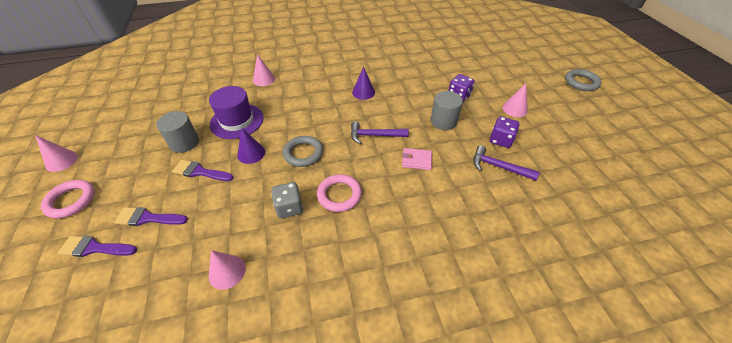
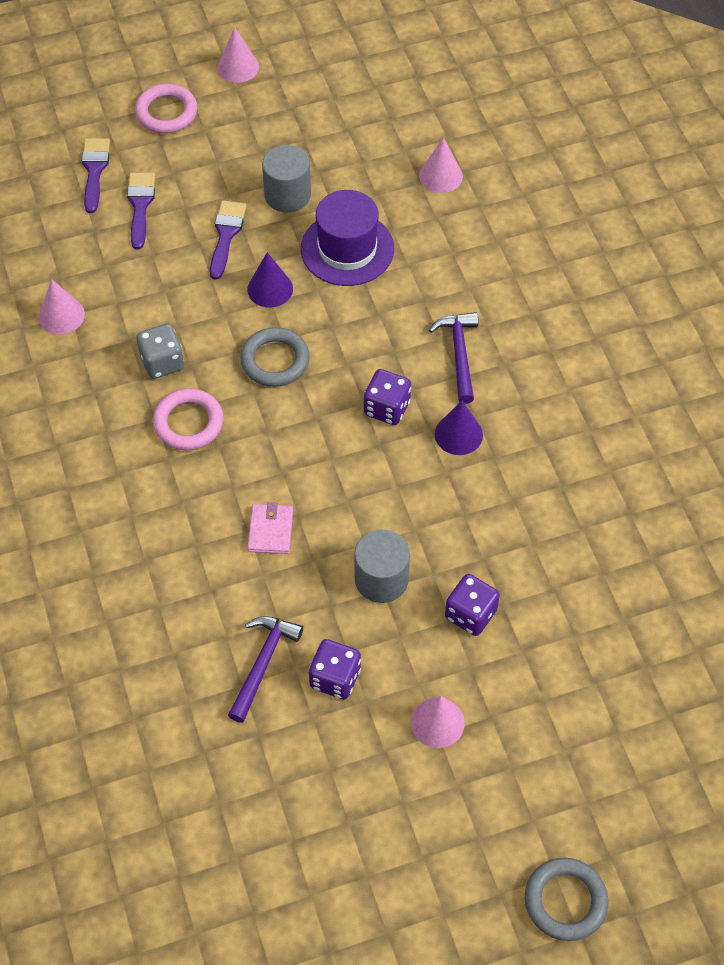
camera: 85 degrees right, 10 degrees up
pink cone [253,54,275,86] -> pink cone moved to [419,137,463,193]
purple hammer [351,121,409,144] -> purple hammer moved to [429,312,478,404]
none -> purple dice [364,369,411,425]

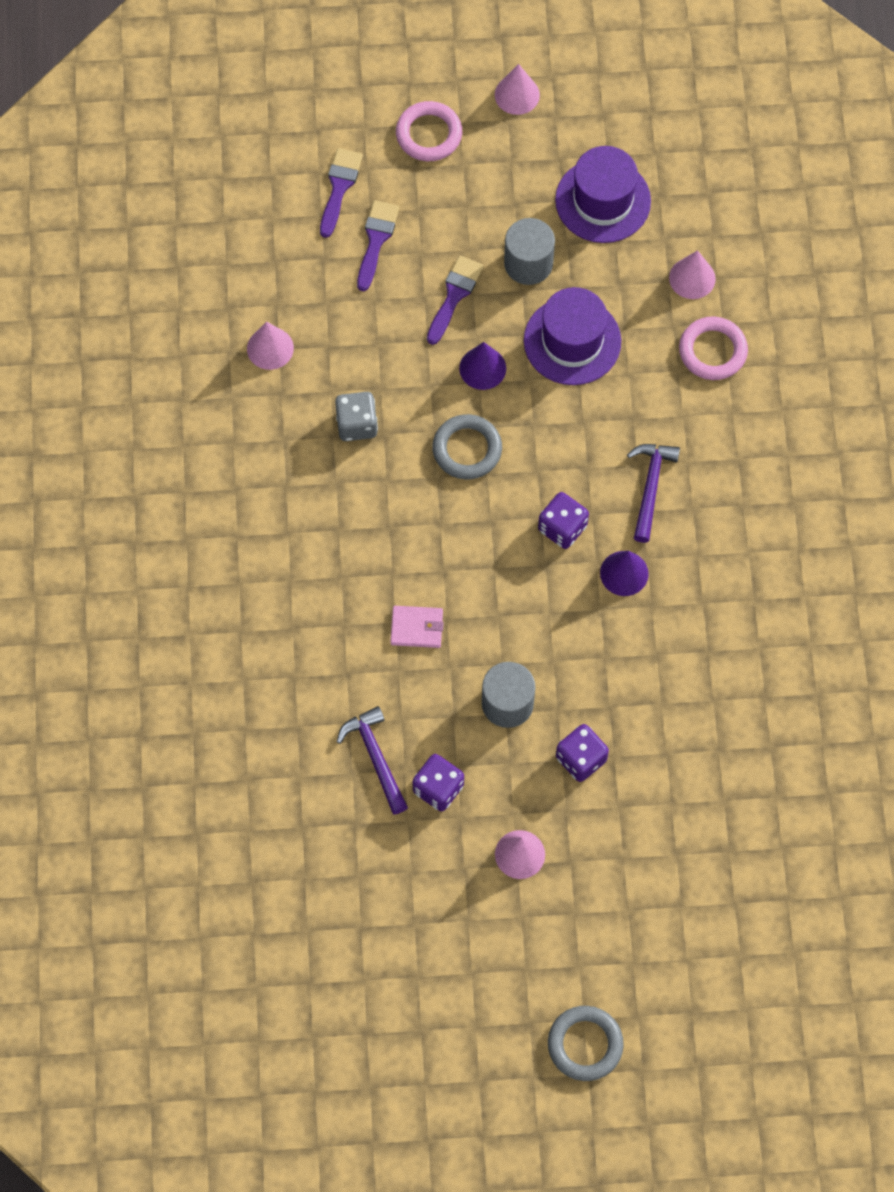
camera: 15 degrees right, 10 degrees up
pink ring [153,388,224,450] -> pink ring moved to [679,317,748,380]
purple hammer [228,616,303,723] -> purple hammer turned 60 degrees counterclockwise [337,706,408,815]
pink wallet [247,502,293,554] -> pink wallet turned 75 degrees clockwise [390,606,444,648]
none -> purple hat [555,146,651,243]

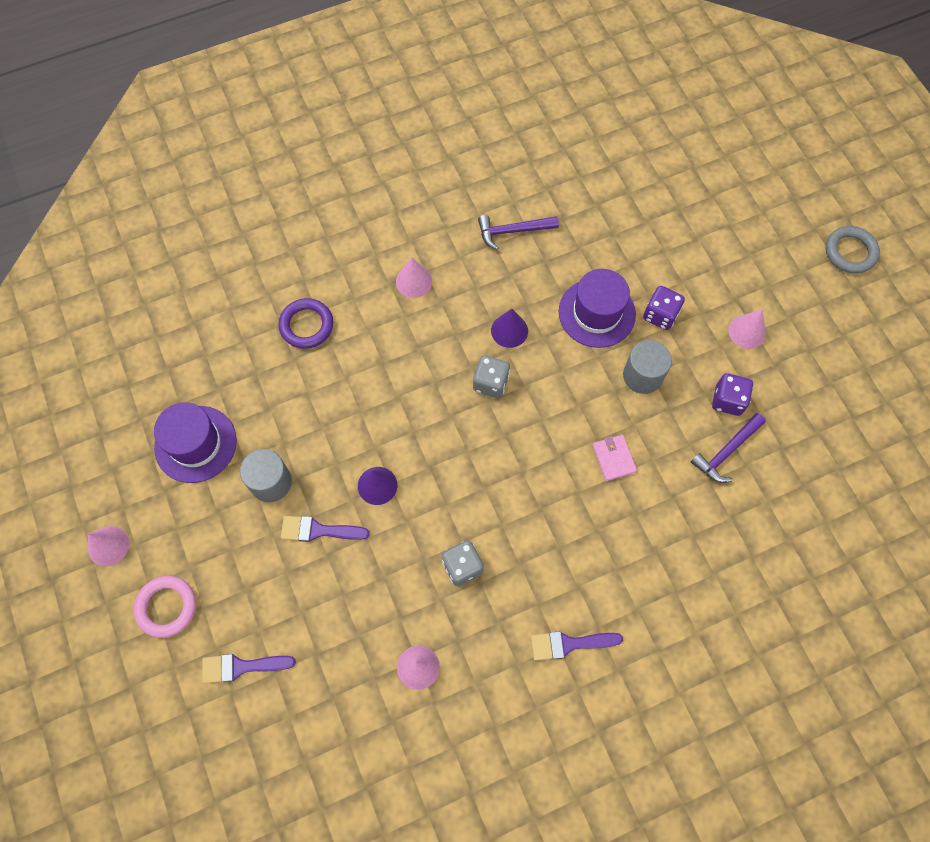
camera: 110 degrees left, 0 degrees up
purple brush [357,200,399,291] -> purple brush moved to [531,631,623,661]
grey ring [432,414,502,479] -> none
purple hat [524,287,621,385] -> purple hat moved to [559,269,636,348]
purple dice [538,492,589,549] -> grey dice [473,355,510,398]
purple hammer [627,444,680,543] -> purple hammer moved to [478,215,559,250]
pink cone [669,250,716,299] -> pink cone moved to [396,257,432,298]
pink ring [679,317,748,380] -> purple ring [278,298,333,349]

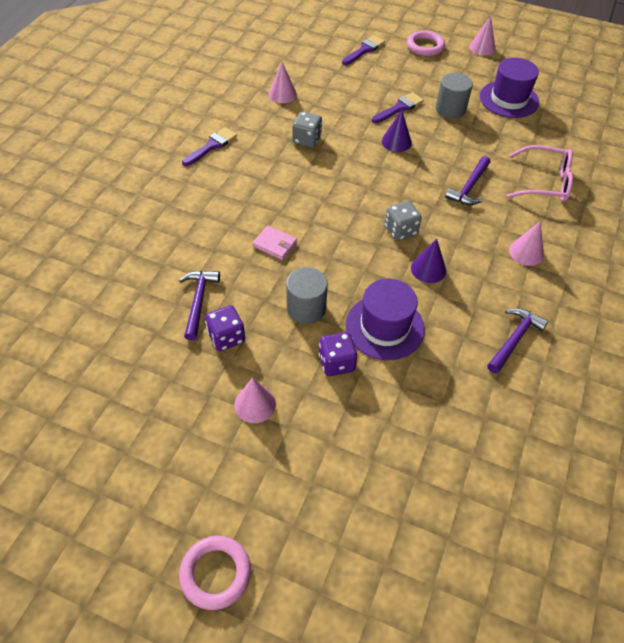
camera: 135 degrees right, 15 degrees down
purple ring [278,298,333,349] -> pink glasses [507,145,573,202]
grey ring [826,226,880,274] -> pink ring [179,536,251,610]
none -> purple hammer [445,156,490,205]

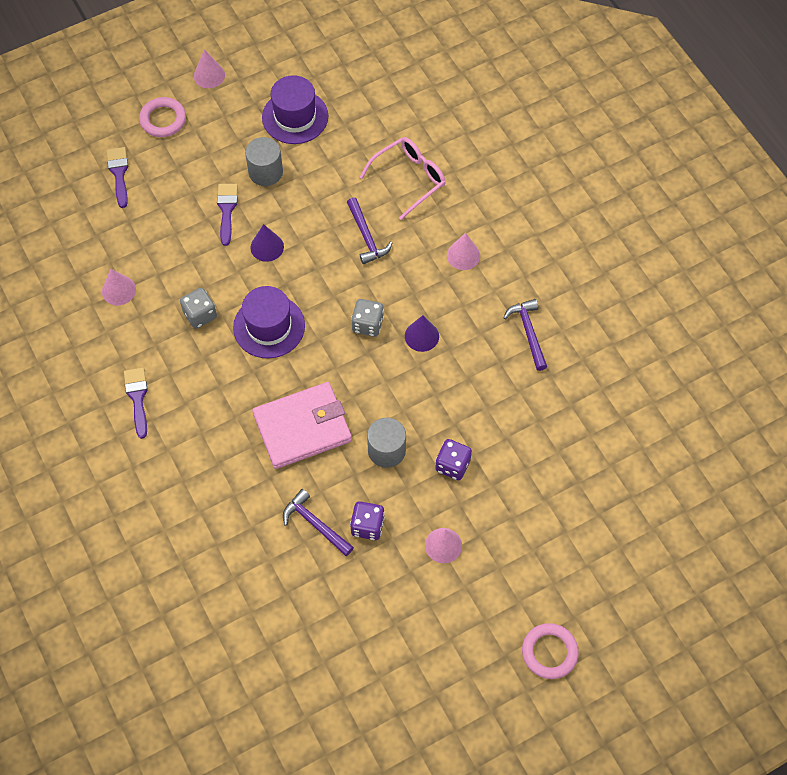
camera: 50 degrees left, 10 degrees up
pink wallet [252,225,297,260] -> pink wallet [252,382,352,469], size x2.25
purple hat [346,279,425,360] -> purple hat moved to [233,286,305,358]

